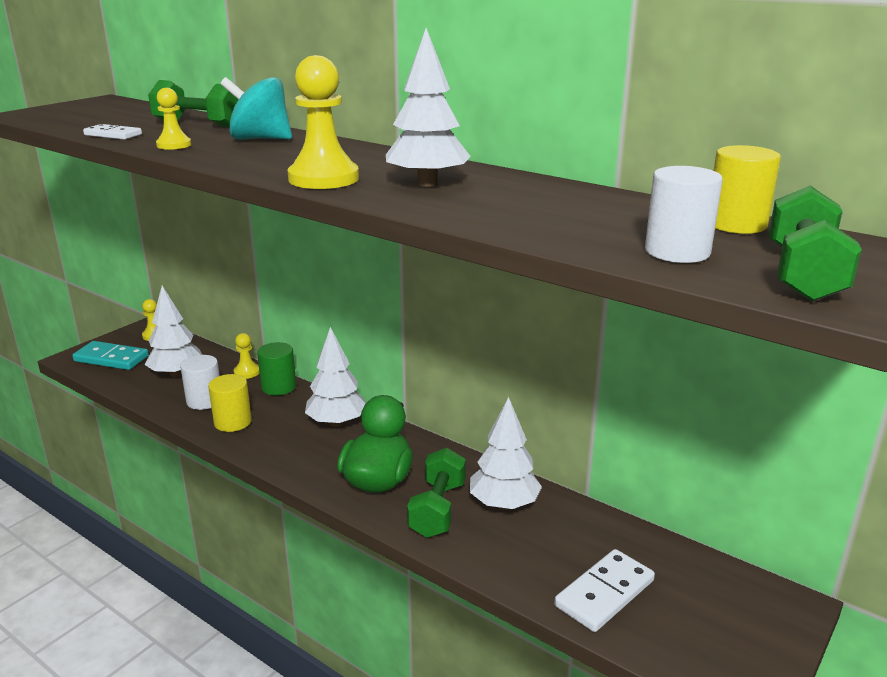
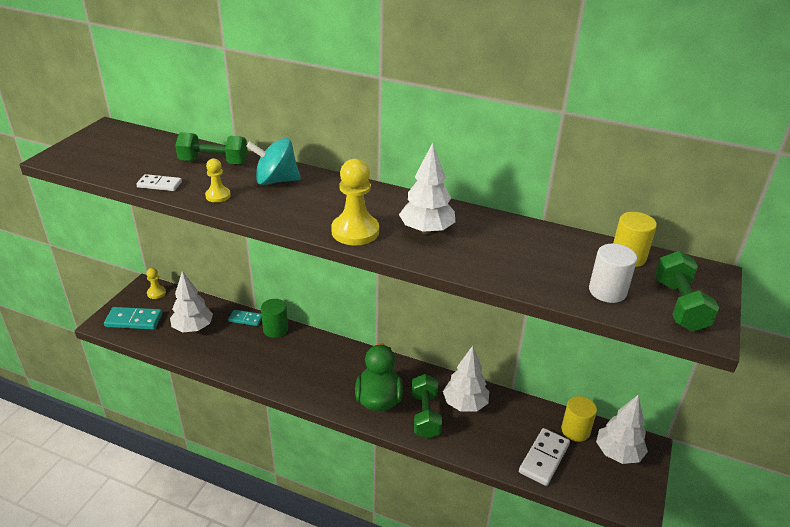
camera: 15 degrees left, 10 degrees up
white cylinder [180,355,220,410] -> none
yellow cylinder [208,374,252,432] -> yellow cylinder moved to [561,396,597,442]
yellow pawn [234,333,260,379] -> turquoise domino [228,310,262,326]
white tree [305,327,366,427] -> white tree moved to [596,395,648,464]

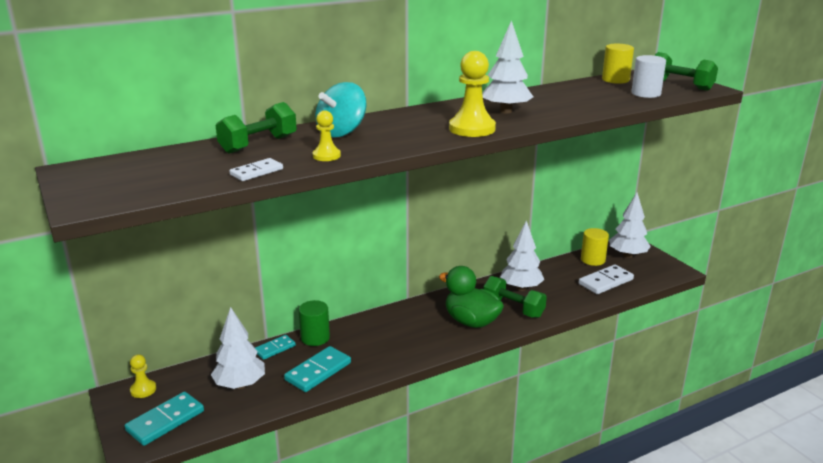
camera: 50 degrees left, 10 degrees down
white domino [519,428,570,486] -> white domino turned 75 degrees clockwise [579,265,634,294]
none -> turquoise domino [284,346,351,392]

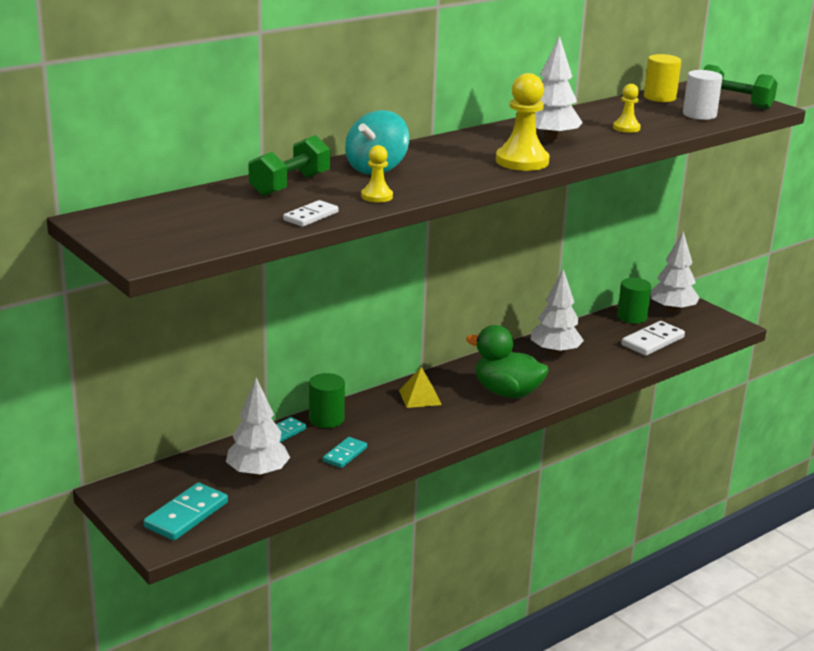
camera: 10 degrees left, 0 degrees up
yellow pawn [130,354,156,398] -> yellow pawn moved to [613,84,641,133]
turquoise domino [284,346,351,392] -> turquoise domino [323,437,367,468], size x0.62
green dumbbell [483,276,547,318] -> none
yellow cylinder [581,228,609,266] -> green cylinder [617,278,652,324]
none -> yellow pyramid [399,367,442,408]

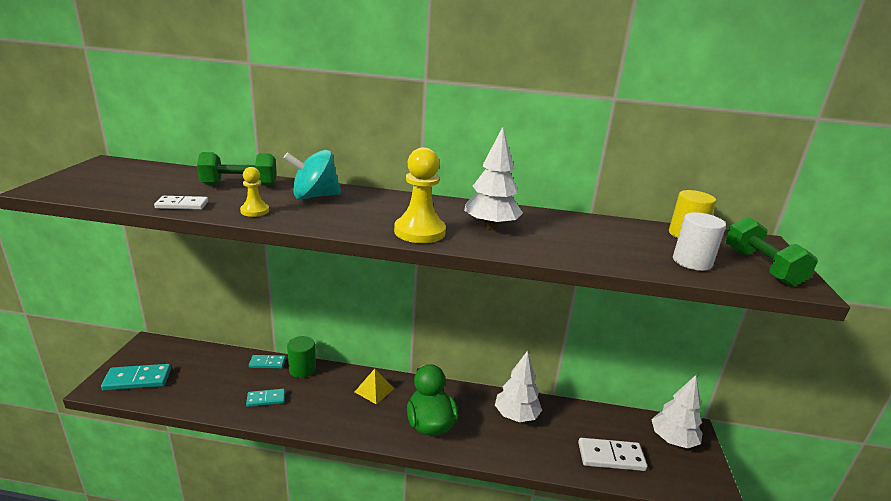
camera: 45 degrees right, 0 degrees up
white tree [226,377,290,478] -> none
yellow pawn [613,84,641,133] -> none
green cylinder [617,278,652,324] -> none

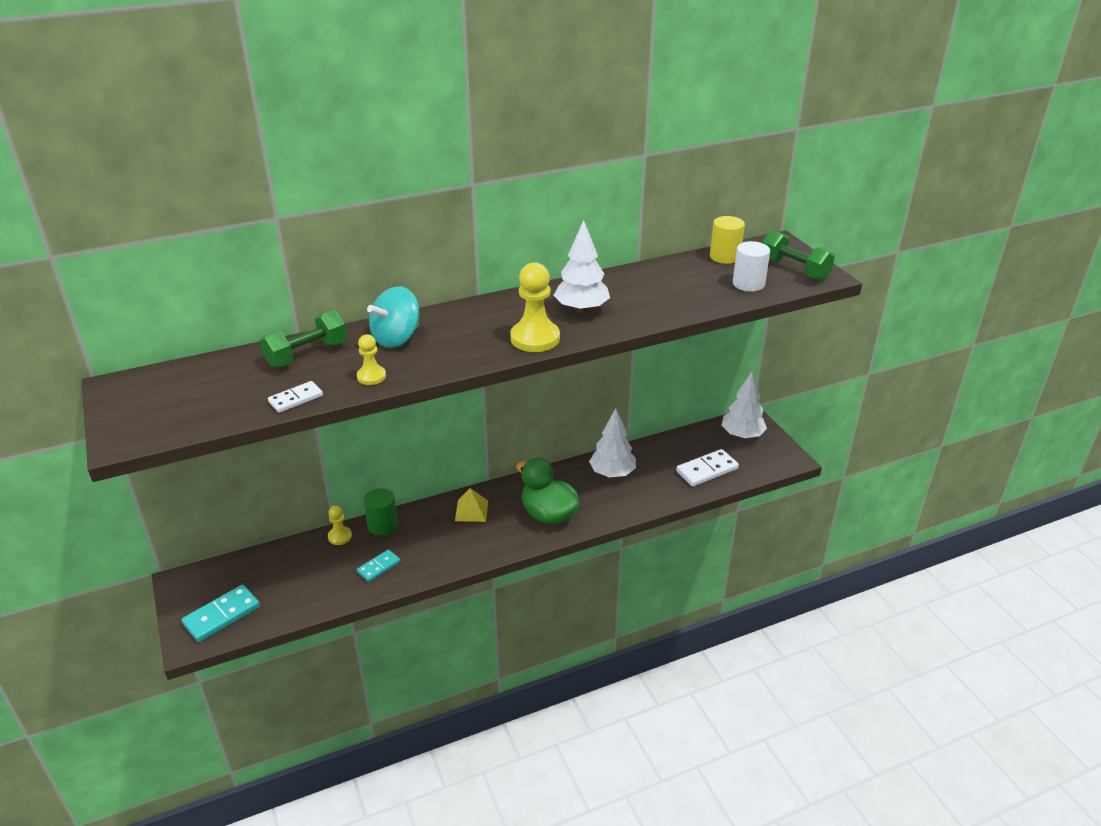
camera: 30 degrees left, 10 degrees up
turquoise domino [249,355,286,369] -> yellow pawn [328,506,352,545]

